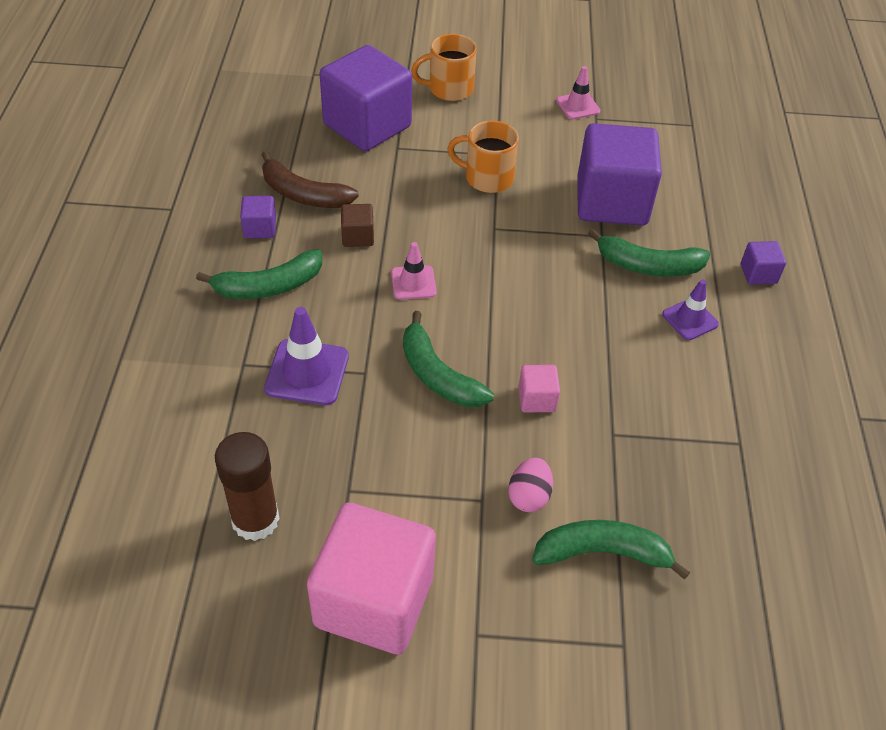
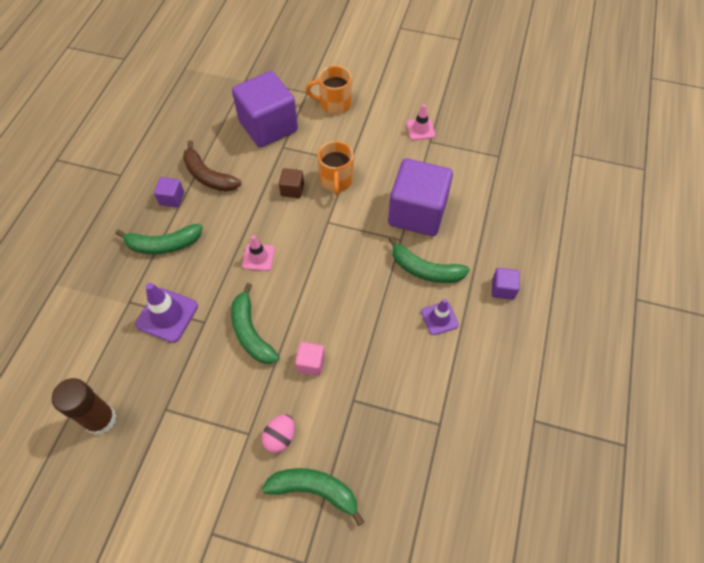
camera: 15 degrees right, 10 degrees up
pink cube [307,503,436,655] -> none
brown cube [341,204,374,247] -> brown cube moved to [279,168,304,198]
orange mug [447,121,519,193] -> orange mug turned 120 degrees counterclockwise [318,141,353,195]

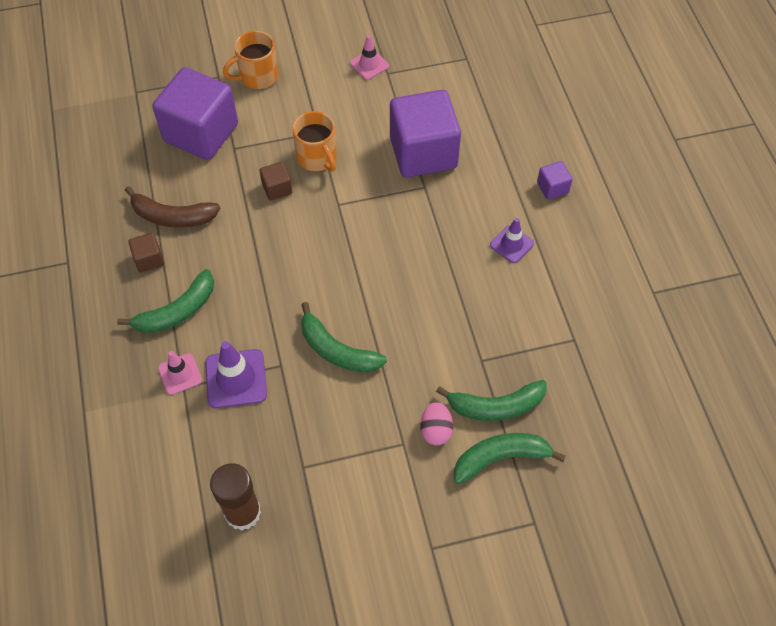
camera: 30 degrees left, 0 degrees up
purple cube [154,177,184,207] -> brown cube [128,233,164,273]
pink traffic cone [242,235,275,271] -> pink traffic cone moved to [158,351,202,395]
pink cube [295,342,325,376] -> none
green banana [388,236,470,283] -> green banana moved to [436,380,547,421]

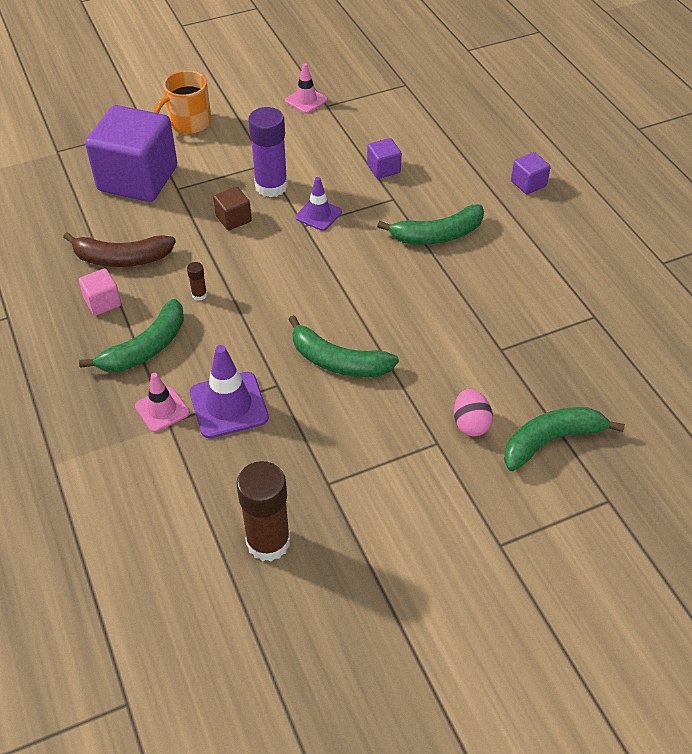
camera: 10 degrees left, 10 degrees down
brown cube [128,233,164,273] -> pink cube [79,268,121,316]
orange mug [292,111,337,172] -> purple glue stick [248,107,288,197]
purple cube [390,90,461,178] -> purple cube [367,138,402,179], size x0.42
green banana [436,380,547,421] -> green banana moved to [377,204,484,245]
purple traffic cone [490,218,534,263] -> purple traffic cone moved to [295,177,342,231]
none -> brown glue stick [187,262,207,301]

